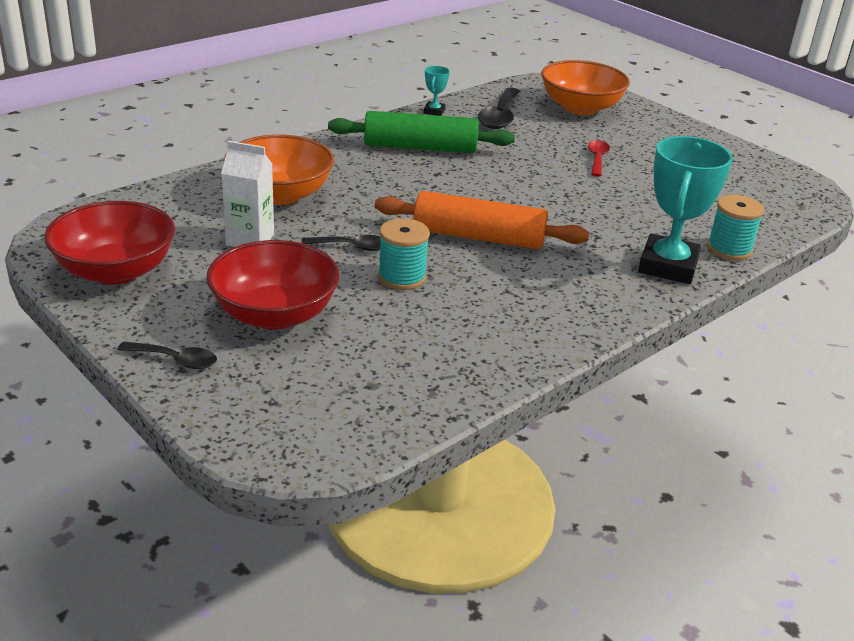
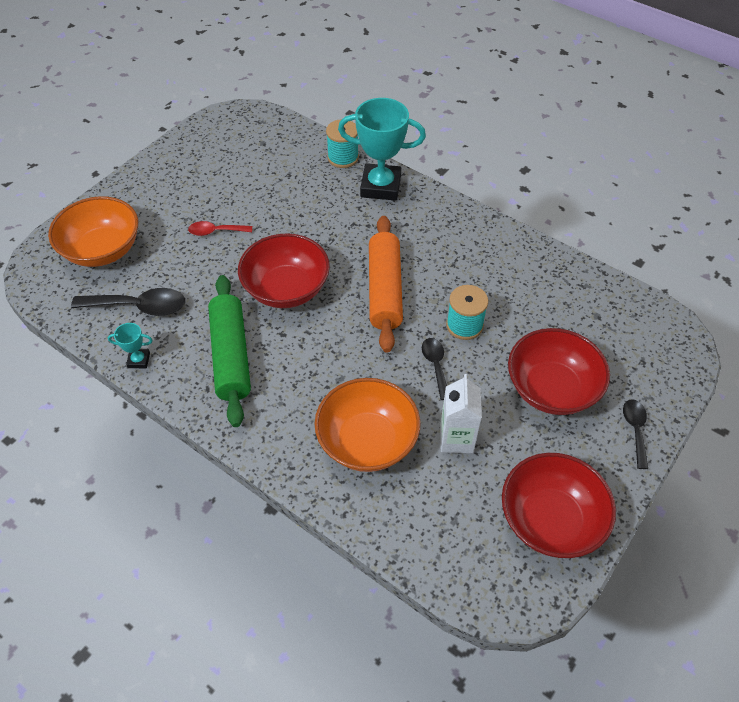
camera: 100 degrees left, 20 degrees up
none -> red bowl [238,233,330,308]

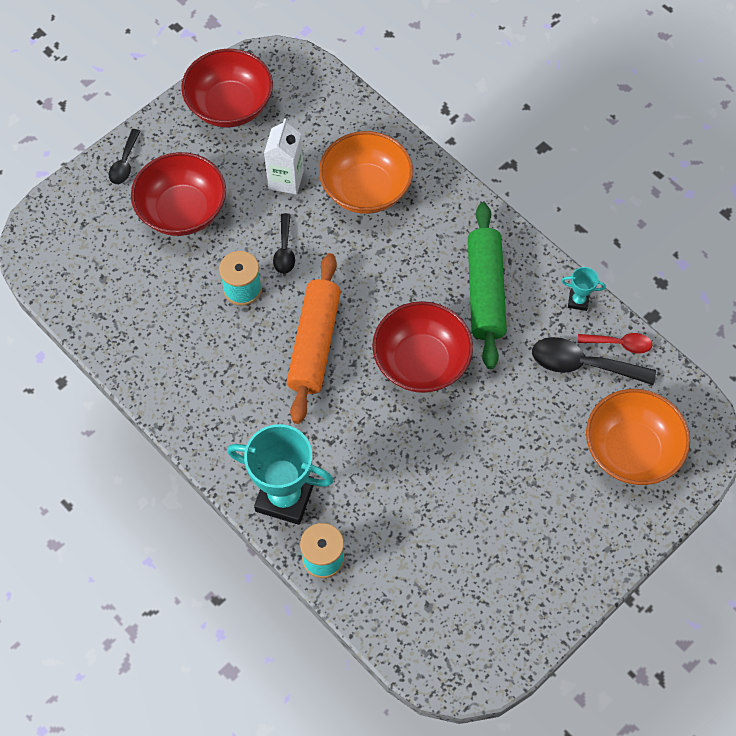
camera: 170 degrees left, 10 degrees up
red spoon [188,221,252,236] -> red spoon moved to [578,333,652,353]

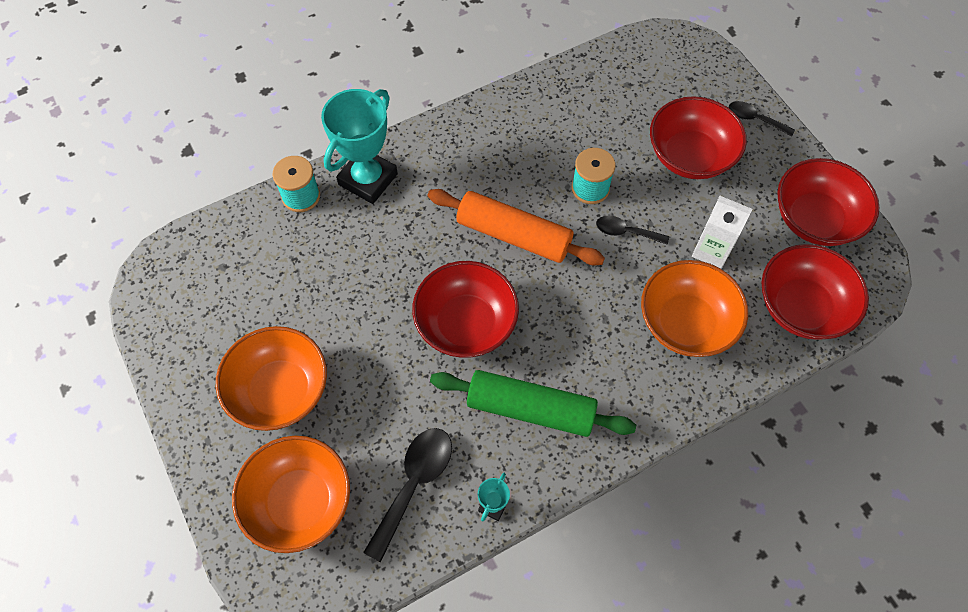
camera: 105 degrees right, 0 degrees up
red spoon [578,333,652,353] -> none
none -> orange bowl [216,326,327,431]
none -> red bowl [762,244,869,340]

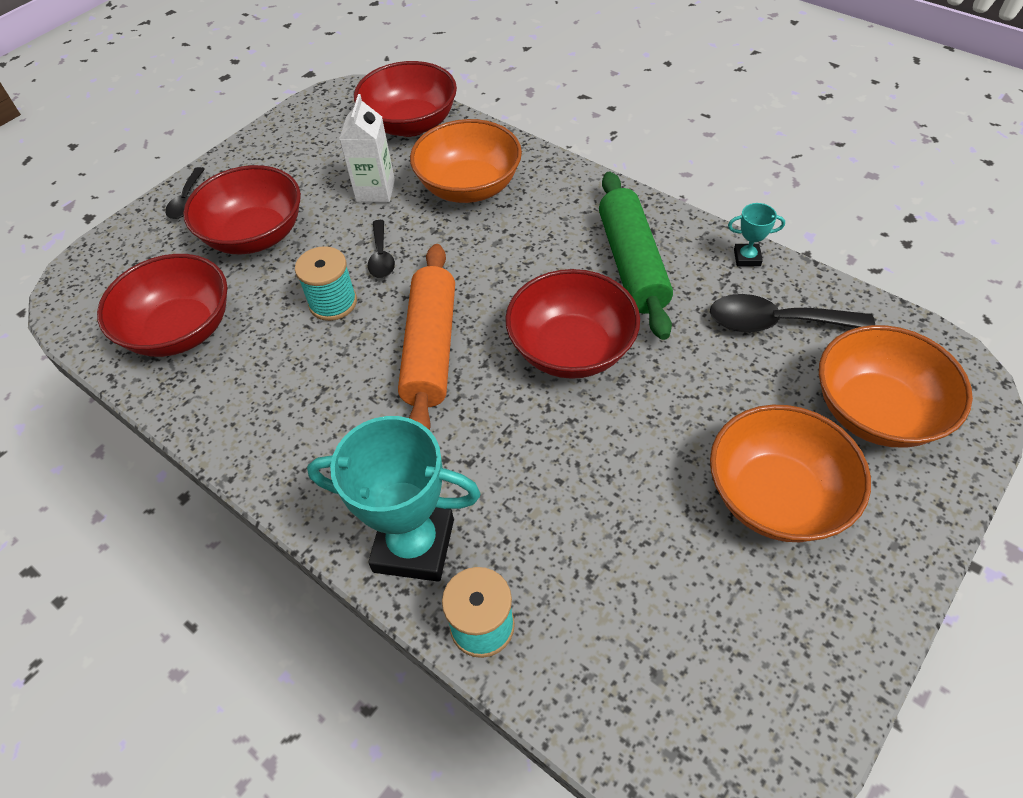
camera: 110 degrees left, 10 degrees down
red bowl [777,158,879,246] -> red bowl moved to [97,254,228,357]

